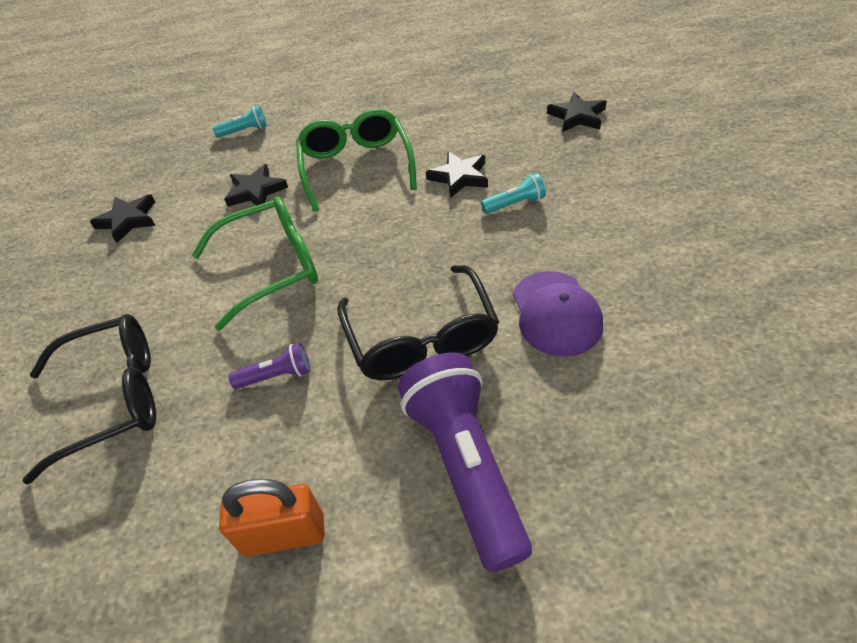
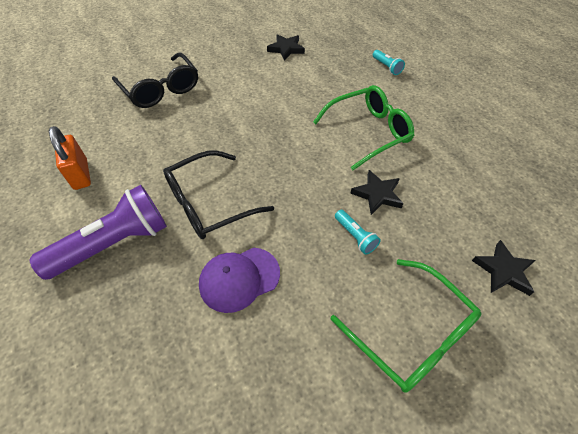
camera: 70 degrees right, 5 degrees up
green glasses [192,196,318,331] -> green glasses moved to [331,259,481,393]
black star [224,164,288,207] -> none
purple flashlight [229,343,310,389] -> none

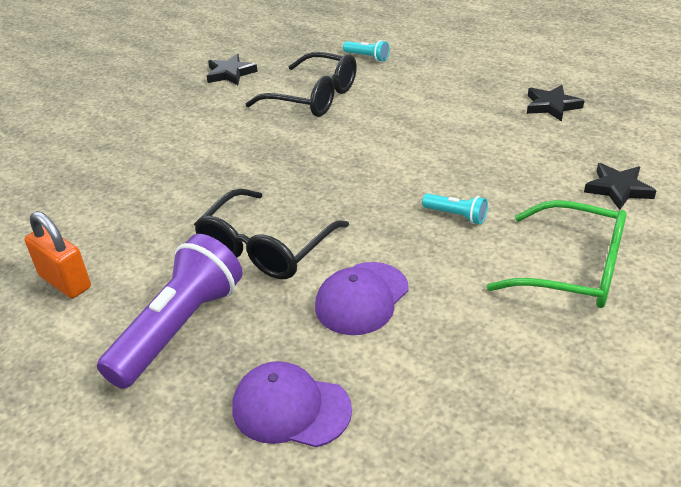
camera: 25 degrees left, 15 degrees down
black glasses [112,52,198,108] -> black glasses moved to [245,52,357,117]
green glasses [313,85,414,170] -> none
black star [350,170,404,215] -> black star moved to [527,85,585,122]
none -> purple cap [233,361,352,447]

